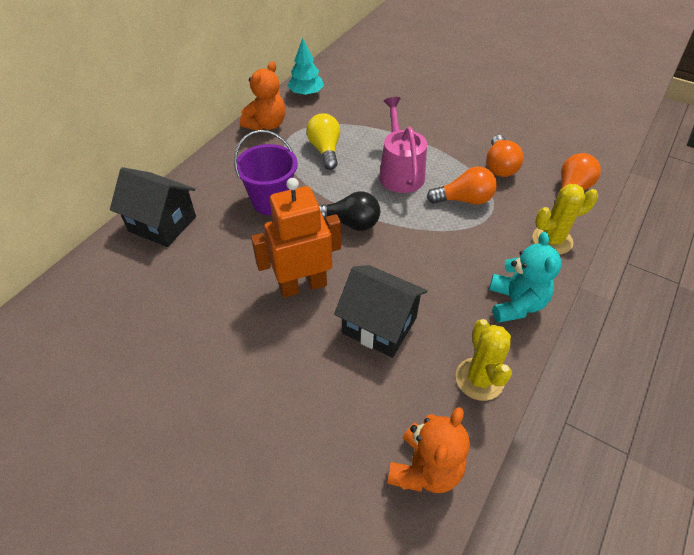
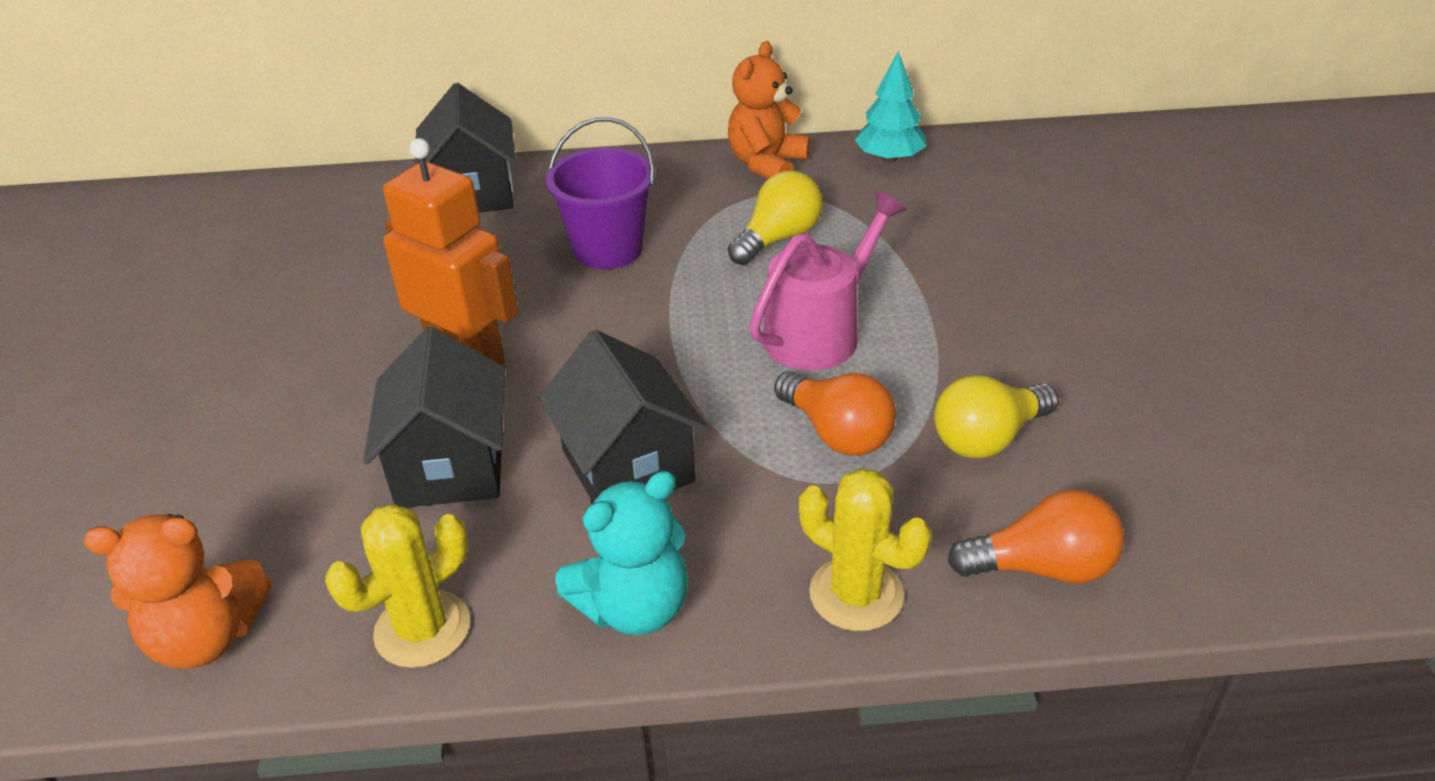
camera: 55 degrees right, 10 degrees down
orange teddy bear [240,61,285,130] -> orange teddy bear turned 120 degrees clockwise [728,41,810,179]
black light bulb [319,191,380,231] -> none
orange light bulb [486,135,524,177] -> yellow light bulb [934,375,1059,459]
none -> black house [539,330,708,499]

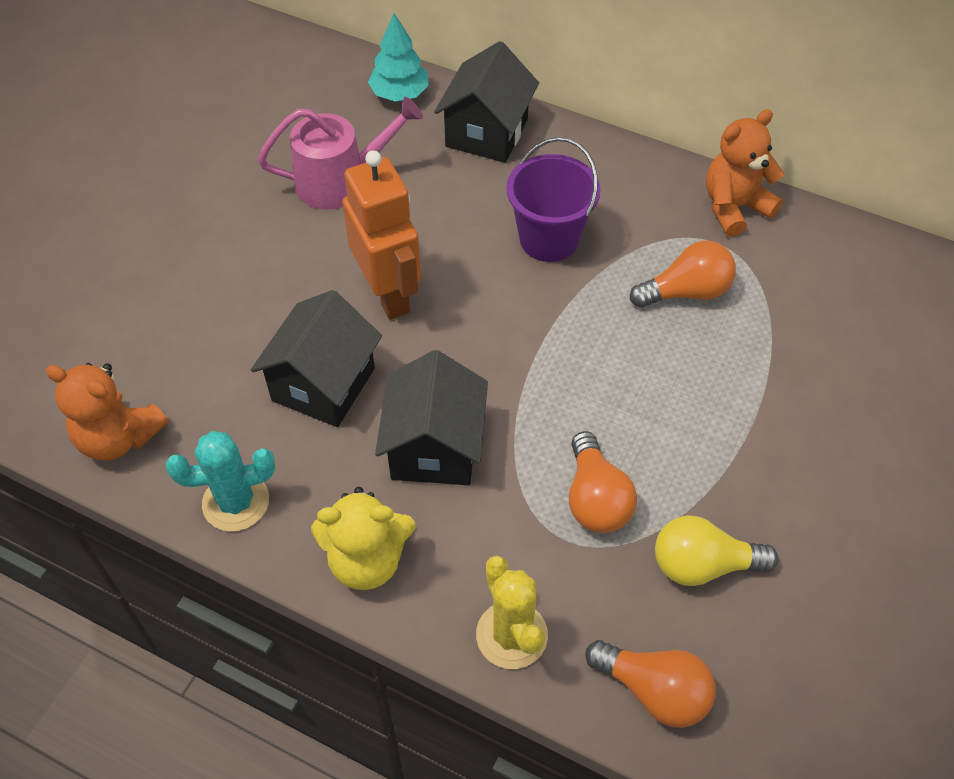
camera: 30 degrees right, 15 degrees up
yellow cactus [325,503,470,668] -> turquoise cactus [165,431,275,532]
turquoise teddy bear [555,471,688,635] -> yellow teddy bear [311,487,415,590]
yellow light bulb [728,171,822,265] -> orange light bulb [630,241,736,308]
pink watering can [749,191,906,370] -> pink watering can moved to [258,97,423,210]
turquoise tree [855,51,927,163] -> turquoise tree moved to [368,13,429,102]

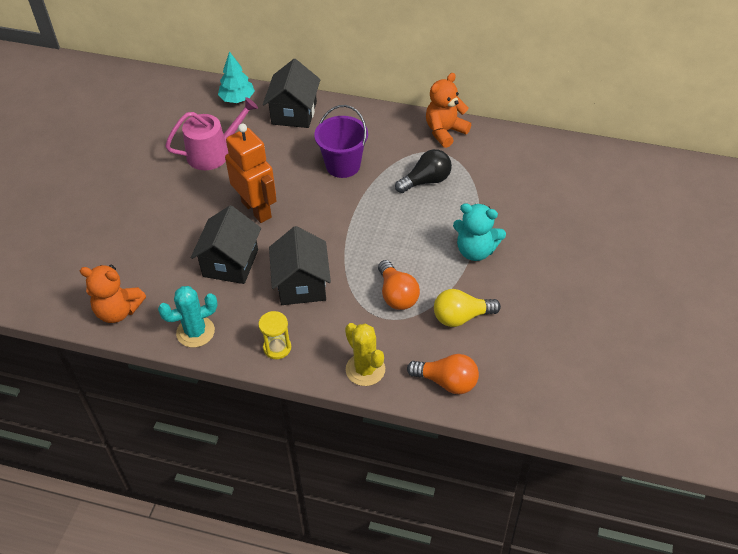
camera: 10 degrees left, 5 degrees down
yellow teddy bear [311,487,415,590] -> yellow hourglass [258,311,291,359]
orange light bulb [630,241,736,308] -> black light bulb [395,149,452,193]
none -> turquoise teddy bear [453,203,506,261]

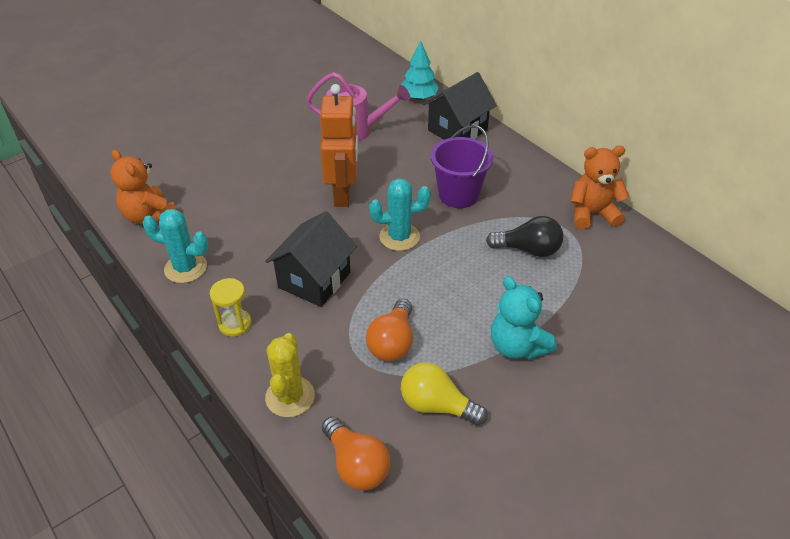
camera: 35 degrees right, 5 degrees down
black house [191,205,261,284] -> none
none -> turquoise cactus [369,178,431,251]

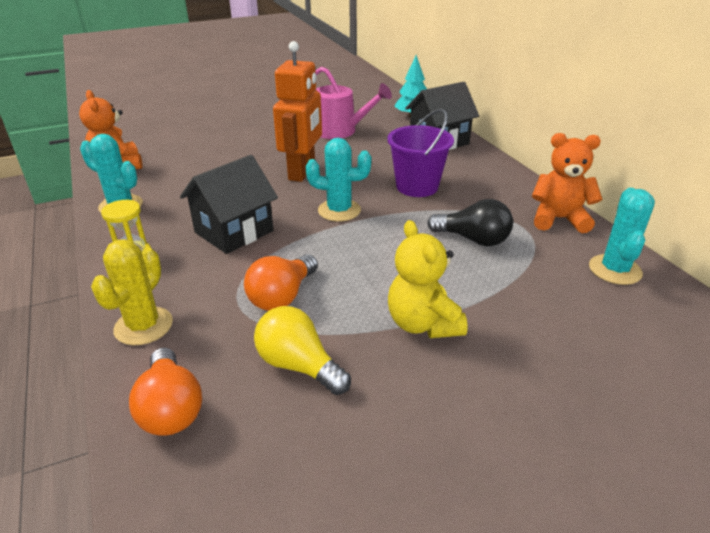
camera: 15 degrees right, 10 degrees down
turquoise teddy bear [491,276,556,360] -> yellow teddy bear [388,220,468,338]
none -> turquoise cactus [589,188,655,285]

